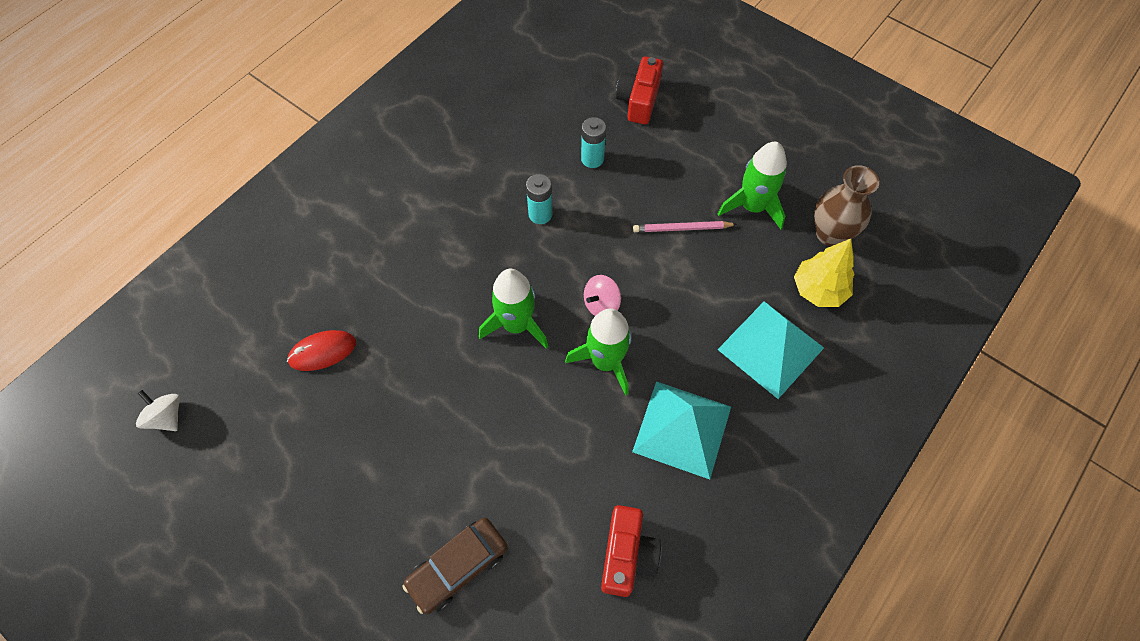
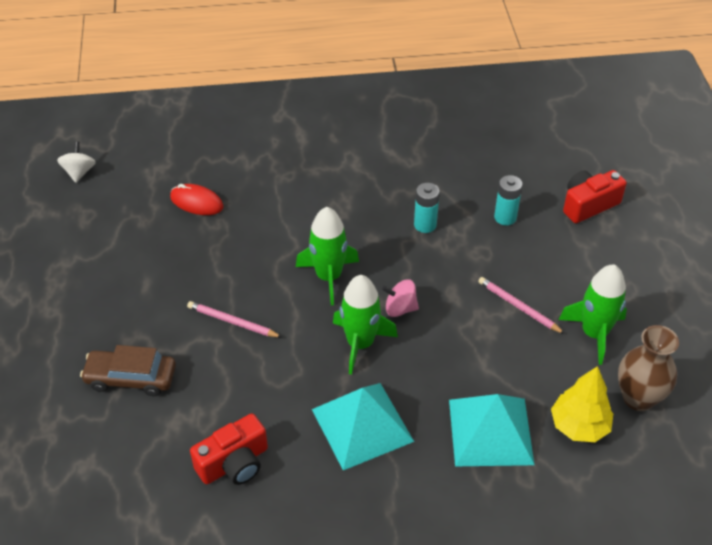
camera: 45 degrees right, 15 degrees down
none -> pink pencil [187,301,282,338]

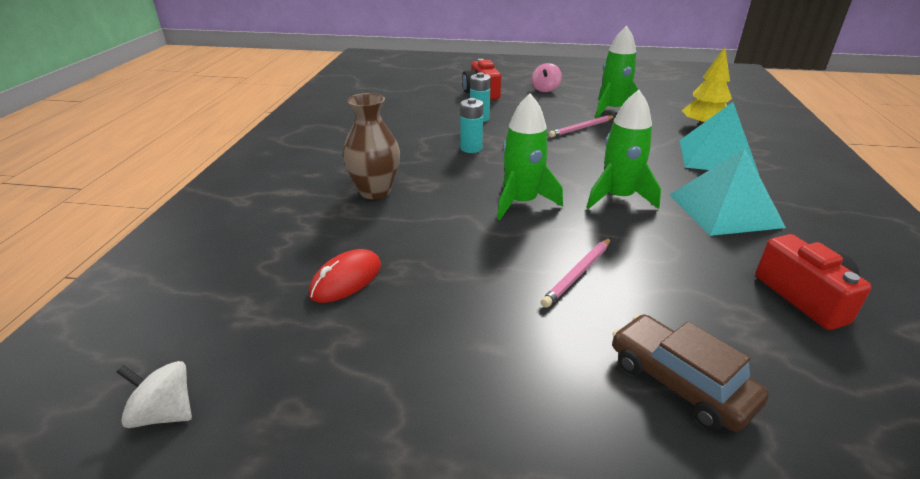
camera: 75 degrees left, 15 degrees down
brown car [80,345,176,396] -> brown car turned 120 degrees clockwise [612,314,769,432]
pink spinning top [382,279,419,317] -> pink spinning top moved to [532,63,562,92]
brown vase [618,325,679,411] -> brown vase moved to [343,93,400,199]

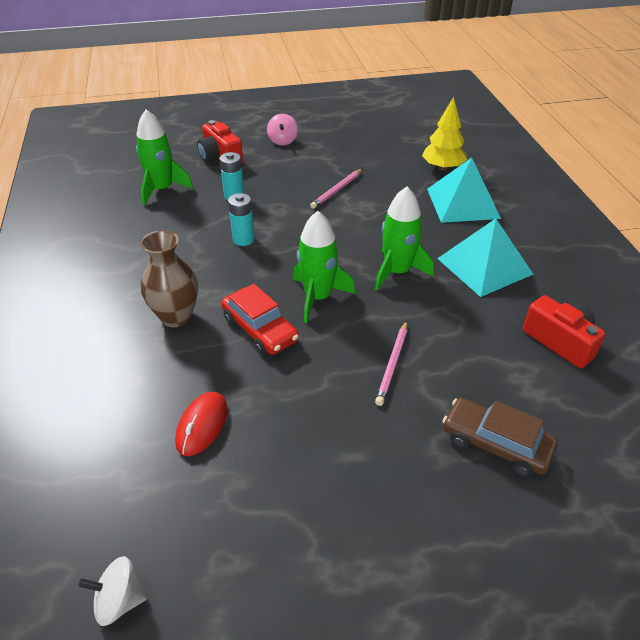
camera: 20 degrees left, 10 degrees up
green rocket [595,26,639,118] -> green rocket moved to [136,110,193,206]
none -> red car [221,284,299,355]

